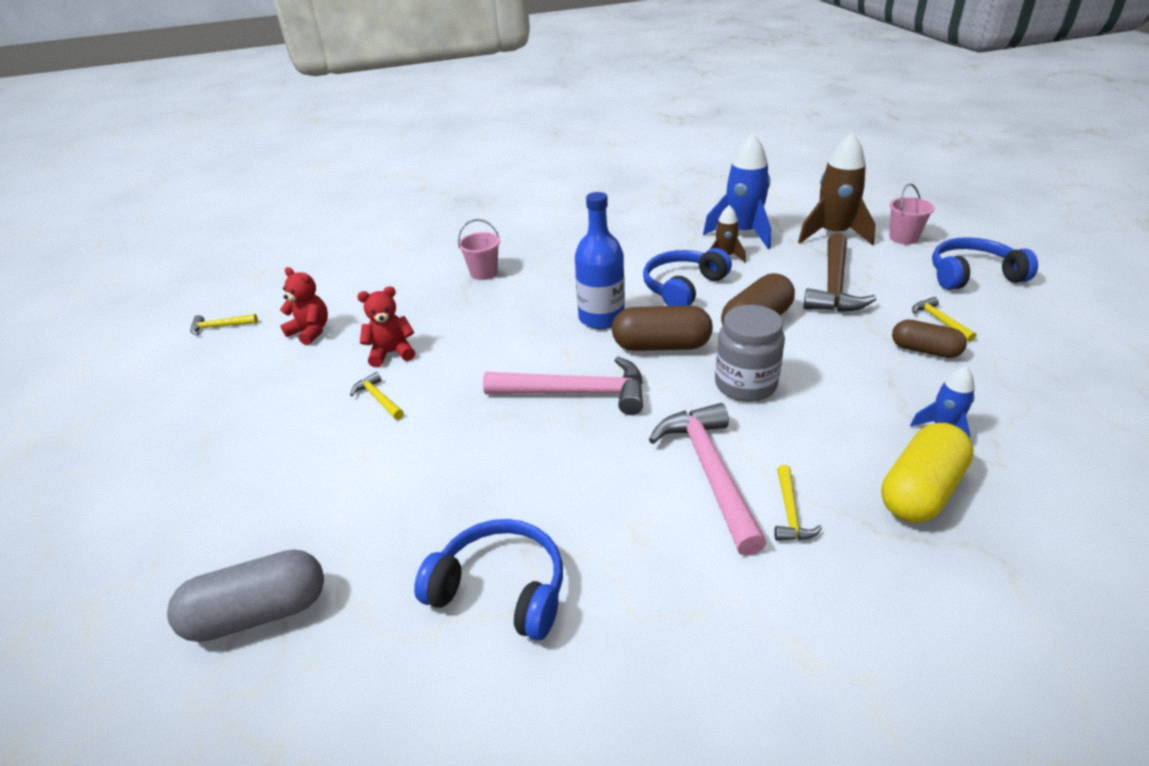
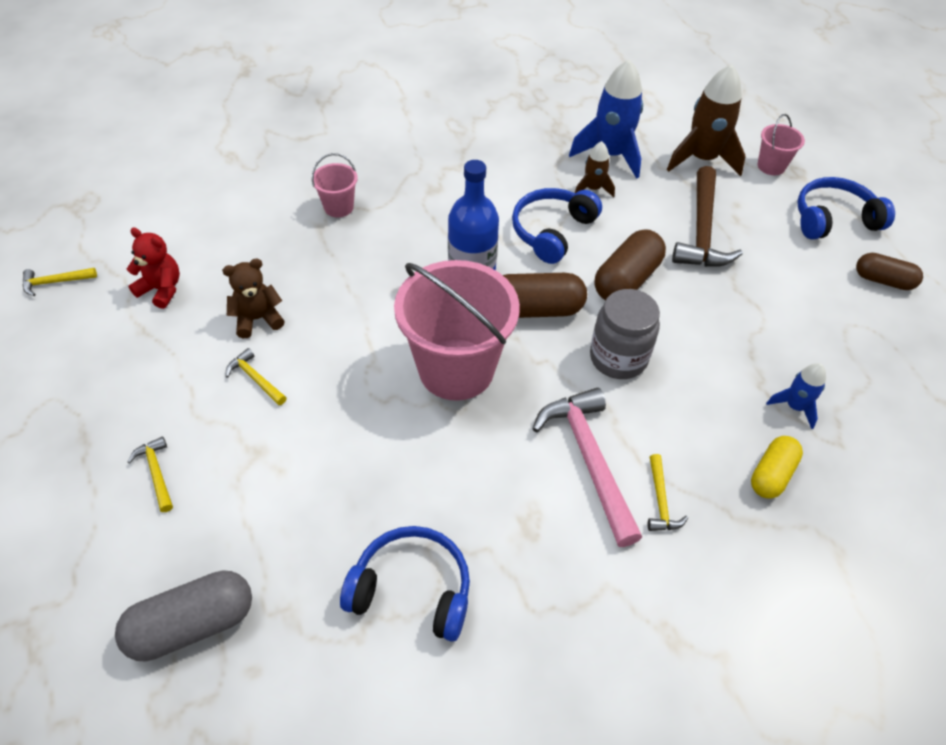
camera: 10 degrees left, 15 degrees up
red teddy bear [357,286,415,367] -> brown teddy bear [222,258,285,338]
pink hammer [483,357,643,415] -> pink bucket [394,260,520,401]
yellow capsule [881,423,974,523] -> yellow capsule [751,436,803,498], size x0.66
brown capsule [892,319,967,358] -> brown capsule moved to [856,253,923,290]
yellow hammer [912,297,977,342] -> yellow hammer moved to [127,437,173,512]

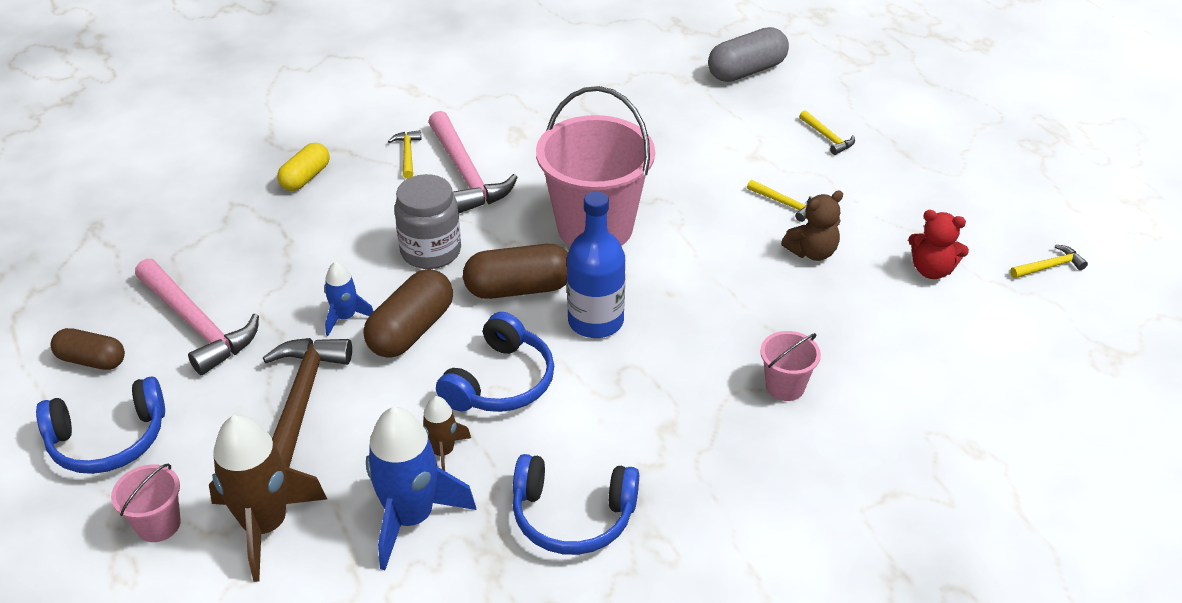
camera: 175 degrees right, 10 degrees down
blue headphones [340,526,470,642] -> blue headphones moved to [513,454,639,555]
blue rocket [766,363,826,429] -> blue rocket moved to [324,262,374,336]
none -> pink hammer [135,258,259,375]

